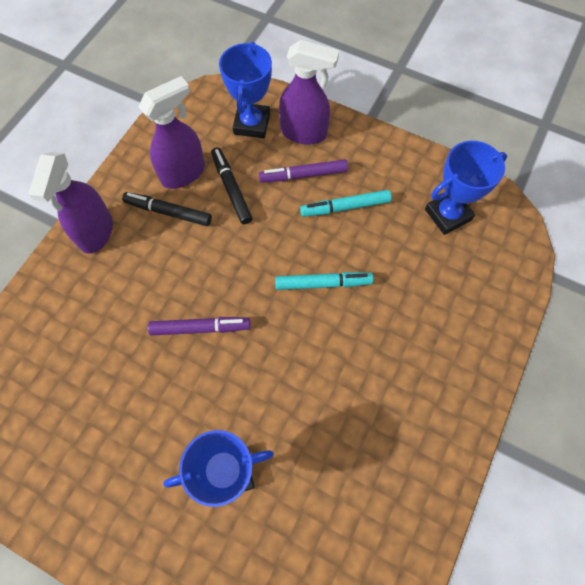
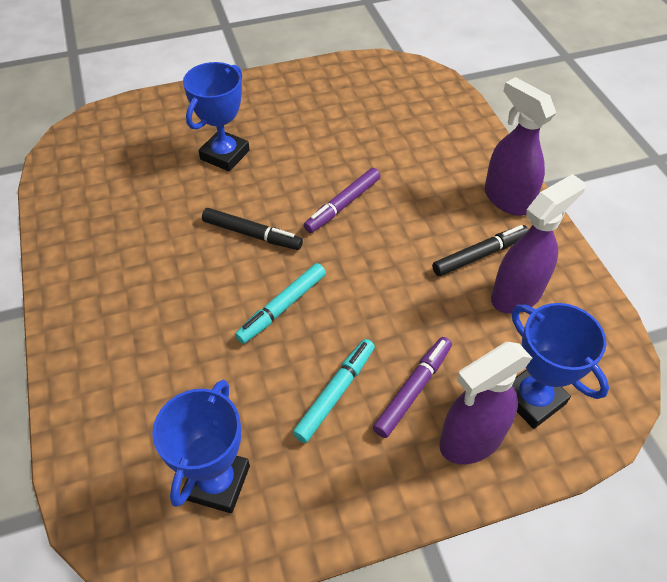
camera: 135 degrees right, 15 degrees down
purple spray bottle [138,76,205,189] -> purple spray bottle turned 135 degrees counterclockwise [491,174,586,314]
black marker [211,147,253,224] -> black marker moved to [202,208,303,250]

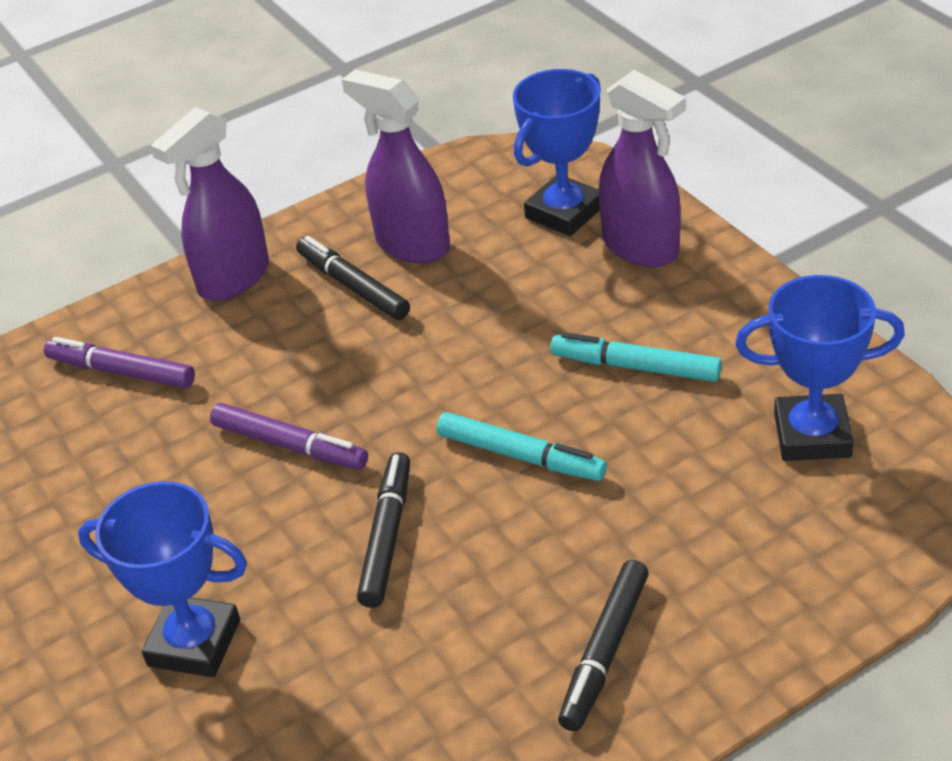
camera: 100 degrees left, 10 degrees down
purple marker [373,337,452,438] -> purple marker moved to [44,337,195,388]
none -> black marker [558,560,649,731]

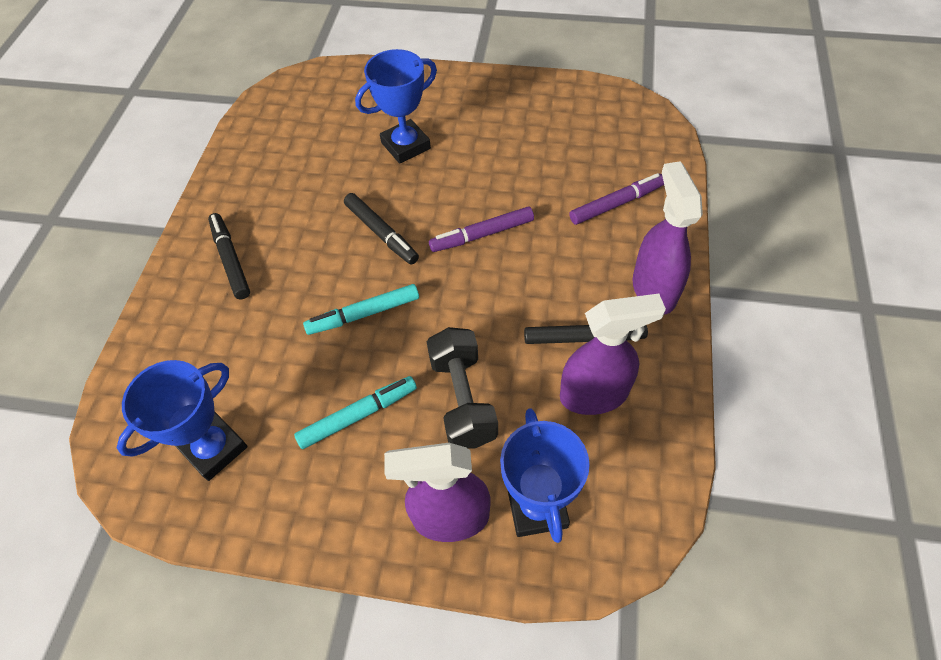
camera: 130 degrees right, 15 degrees up
none -> black dumbbell [427,327,498,449]

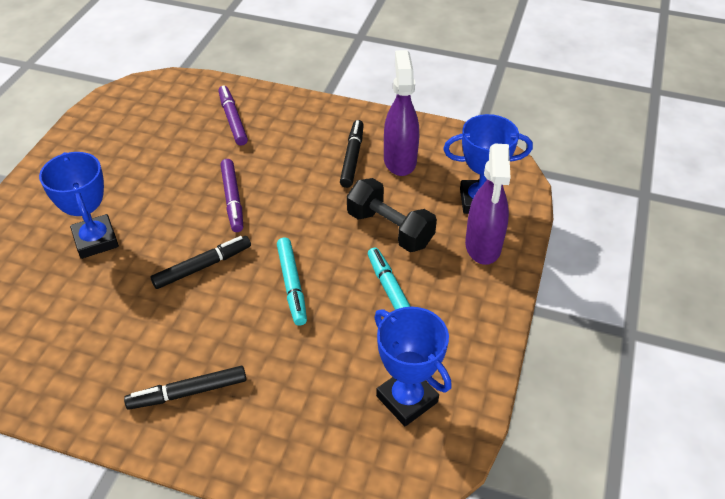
camera: 85 degrees left, 10 degrees down
black dumbbell [427,327,498,449] -> black dumbbell turned 45 degrees clockwise [347,178,437,252]
purple spray bottle [633,161,703,315] -> none

